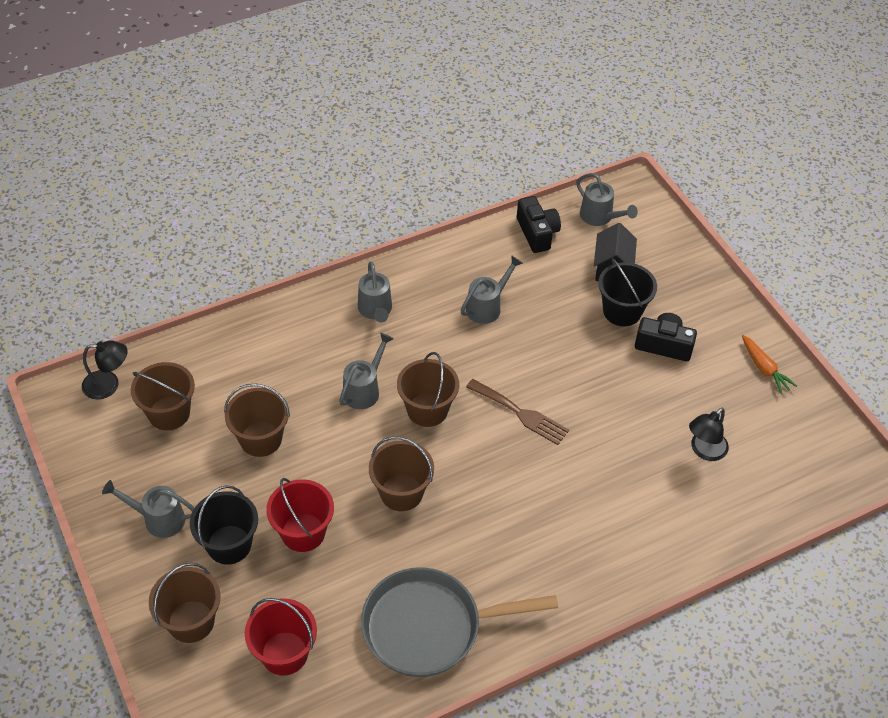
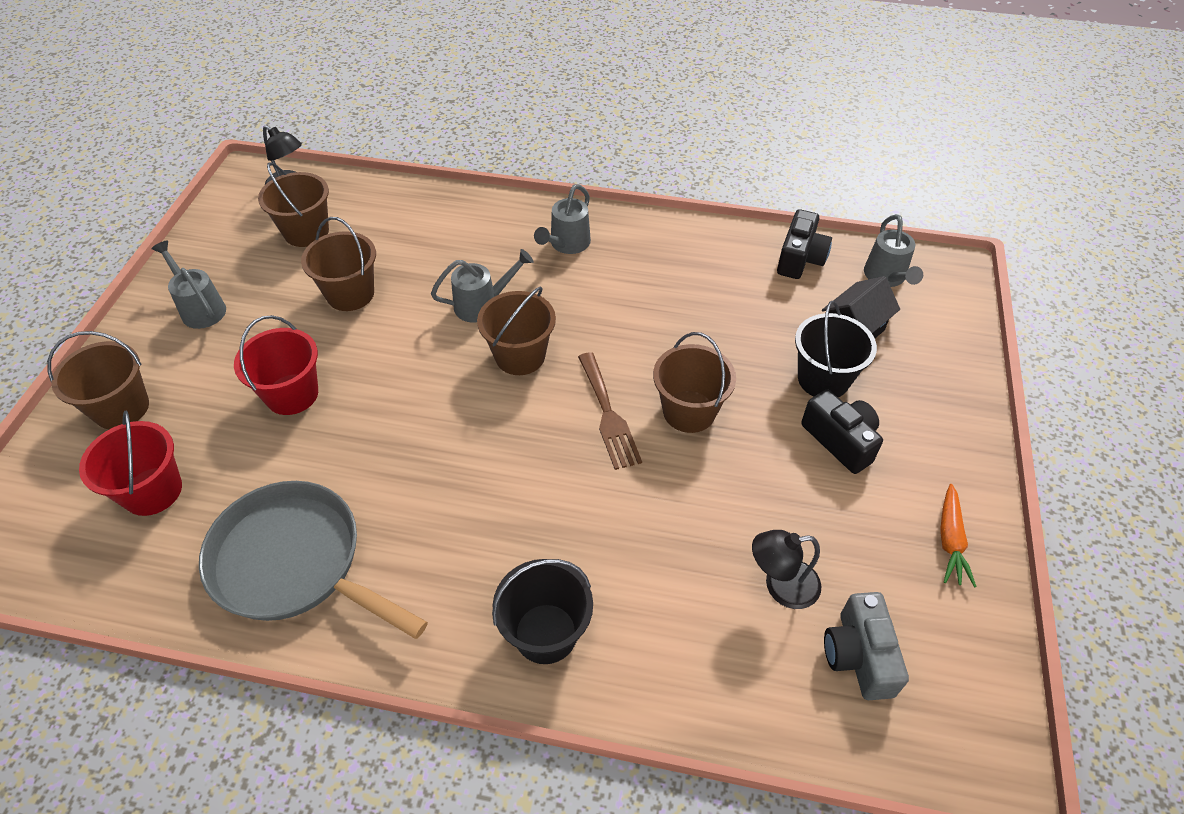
camera: 40 degrees right, 0 degrees up
black bucket [190,485,258,564] -> black bucket moved to [492,559,593,664]
brown bucket [369,437,434,511] -> brown bucket moved to [653,332,736,433]
grey watering can [460,255,523,324] -> none
none -> grey camera [824,592,909,700]

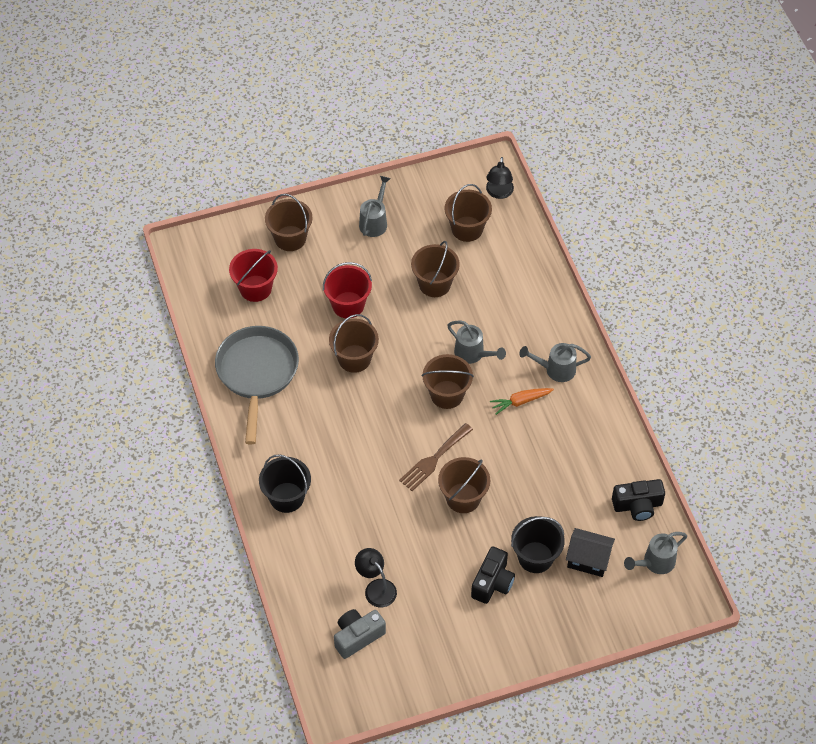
camera: 60 degrees right, 5 degrees up
orange carrot [940,484,977,588] -> orange carrot moved to [490,388,554,415]
none -> brown bucket [329,314,379,373]

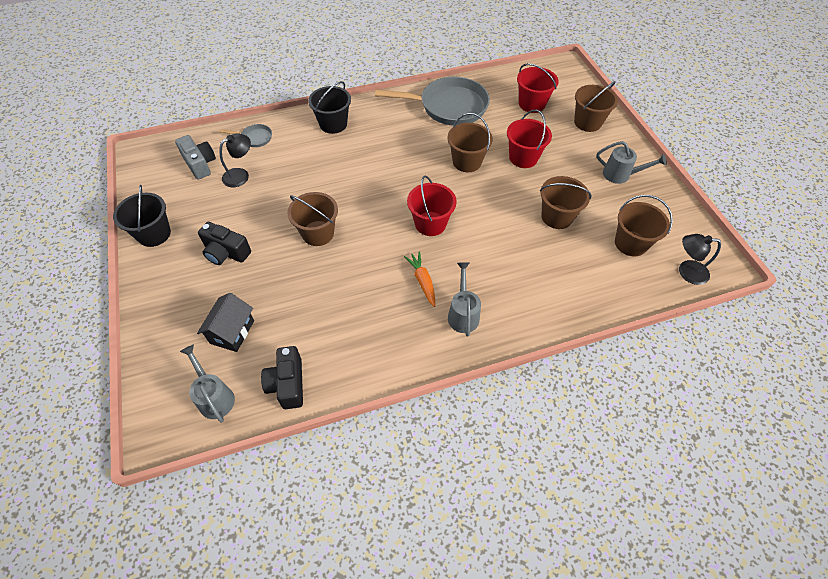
camera: 90 degrees right, 0 degrees up
brown fork [399,423,473,491] -> none
brown bucket [422,354,474,409] -> red bucket [407,175,457,236]
grey watering can [447,320,506,364] -> none
black bucket [511,516,565,573] -> black bucket moved to [113,185,171,247]
none -> grey pan [219,124,272,147]

